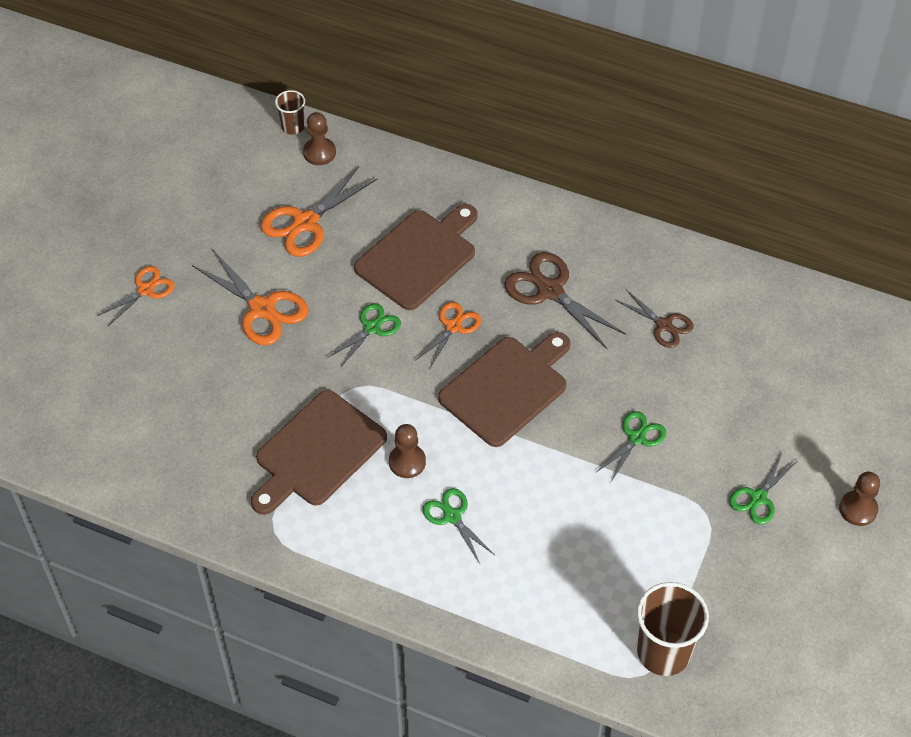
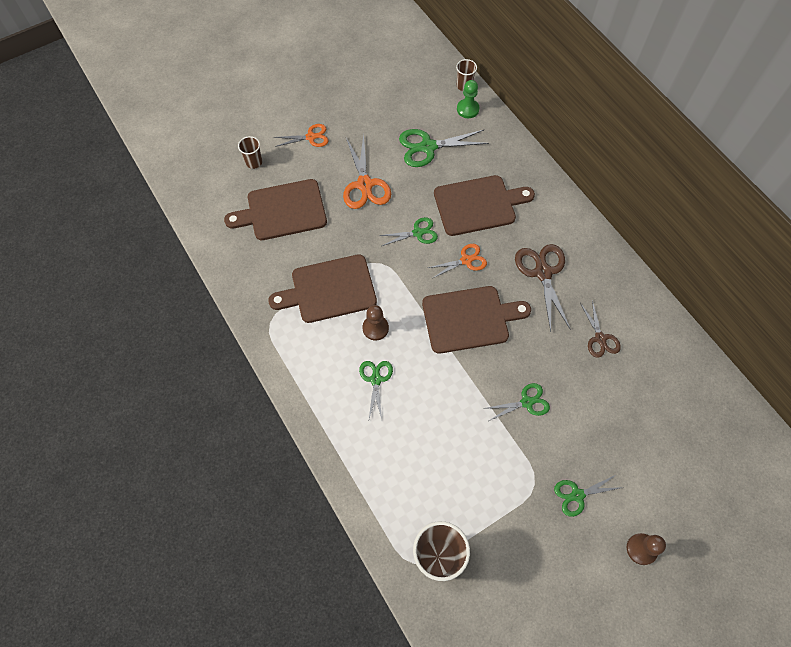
camera: 35 degrees right, 10 degrees up
orange scissors [260,166,377,257] -> green scissors [399,129,489,167]
brown pawn [303,112,336,165] -> green pawn [457,80,480,118]
none -> brown cutting board [224,179,327,240]
none -> brown cup [238,136,262,169]

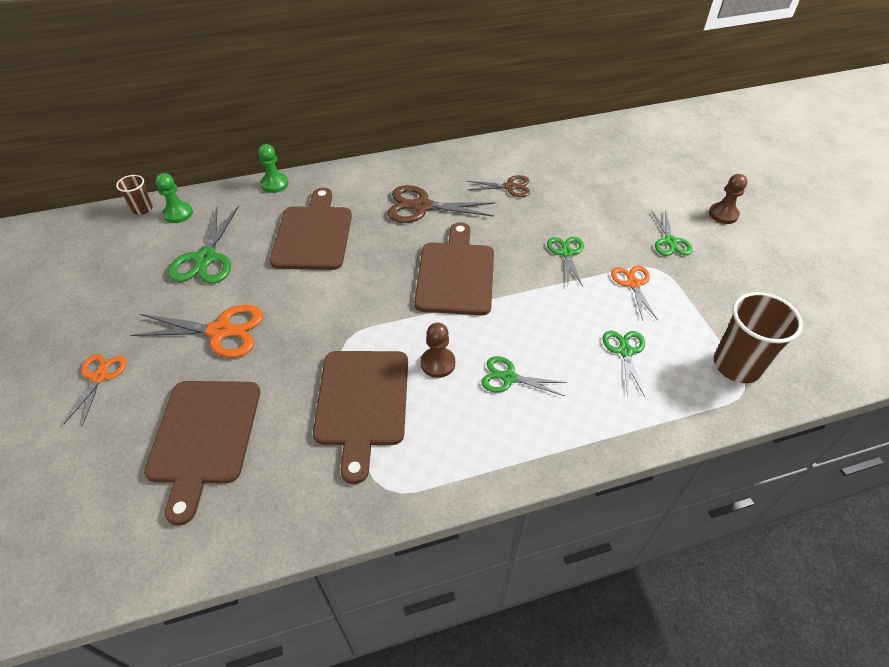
camera: 75 degrees left, 15 degrees down
brown cup [238,136,262,169] -> none
green scissors [378,217,438,246] -> green scissors moved to [603,331,645,397]
orange scissors [428,244,487,278] -> orange scissors moved to [611,265,658,321]
none -> green pawn [258,144,288,193]

